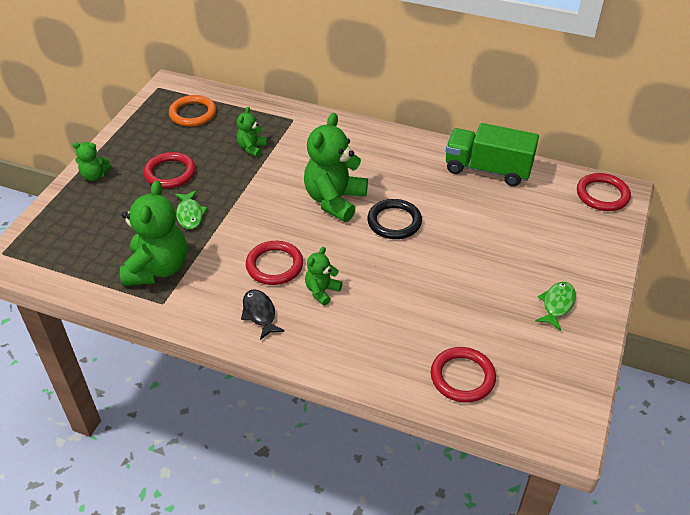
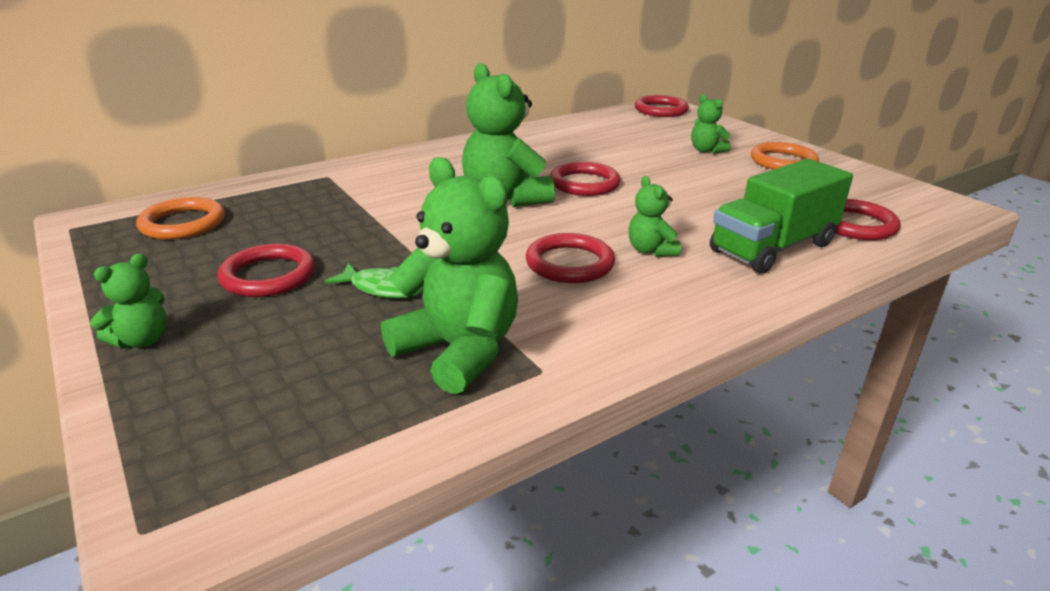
camera: 55 degrees left, 15 degrees down
green teddy bear [237,107,267,157] -> green teddy bear moved to [691,94,731,154]
black fish [241,289,285,340] -> none
black ring [367,199,422,239] -> red ring [550,162,621,196]
green truck [445,123,539,186] -> green truck moved to [710,159,853,274]
green fish [536,282,576,331] -> orange ring [751,142,819,170]

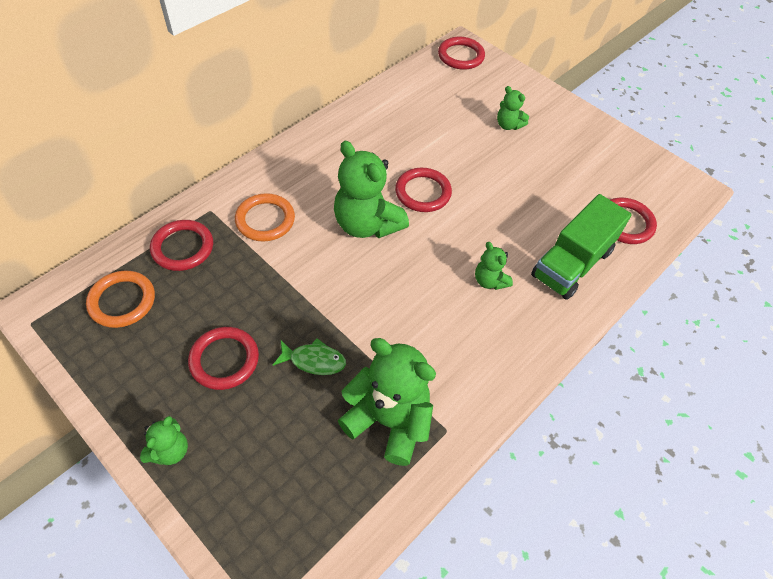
camera: 15 degrees left, 25 degrees up
red ring [526,233,615,283] -> red ring moved to [150,220,213,271]
orange ring [751,142,819,170] -> orange ring moved to [235,193,295,242]

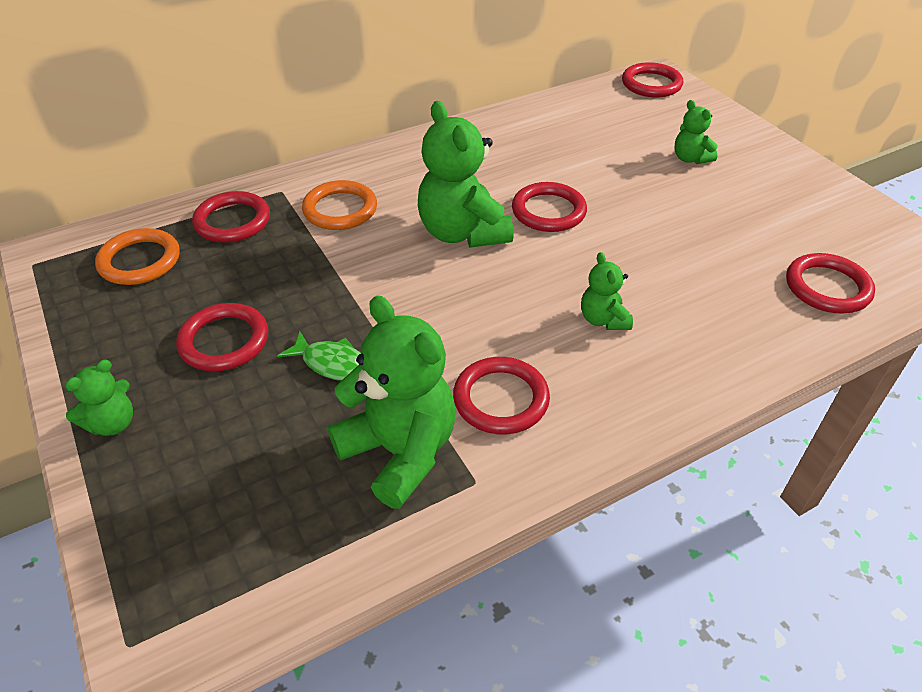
camera: 20 degrees right, 10 degrees down
green truck [531,194,632,300] -> none
none -> red ring [453,357,550,434]

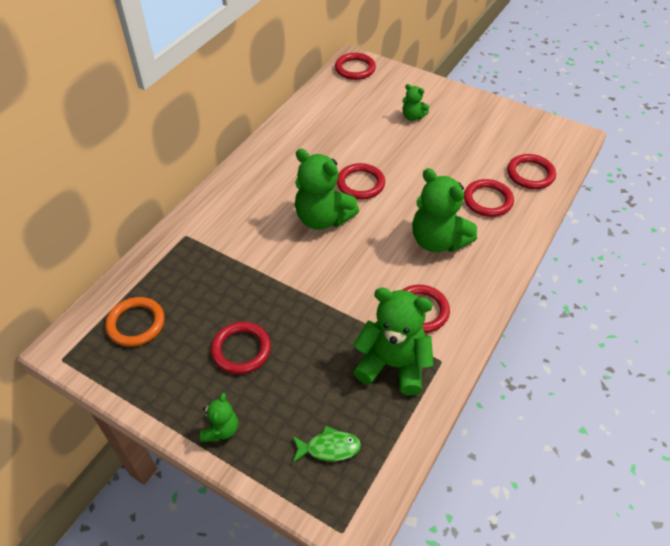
camera: 30 degrees left, 5 degrees up
red ring [192,191,270,243] -> red ring moved to [464,179,514,217]
green fish [277,331,361,381] -> green fish moved to [292,426,361,463]
orange ring [302,180,377,230] -> none
green teddy bear [581,252,633,330] -> green teddy bear [412,168,477,252], size x1.98

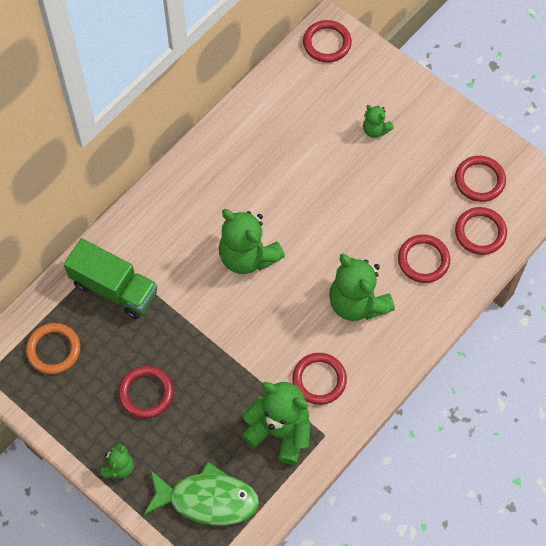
camera: 10 degrees right, 15 degrees up
green fish [292,426,361,463] -> green fish [144,462,259,525], size x1.92
red ring [337,163,385,199] -> red ring moved to [455,156,506,202]
none -> green truck [64,238,158,319]

